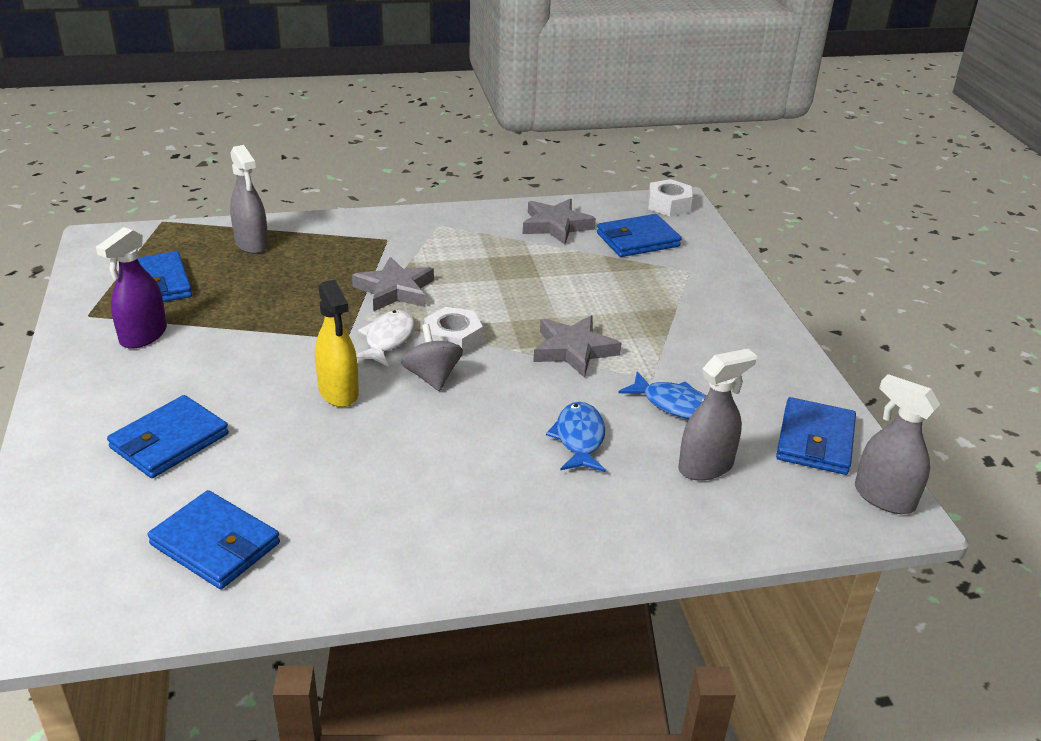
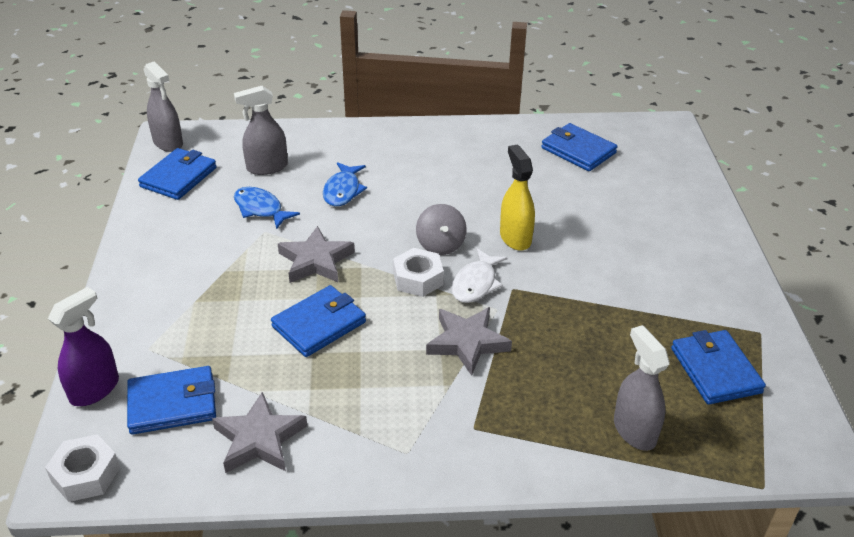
camera: 170 degrees left, 5 degrees up
purple spray bottle [96,227,167,349] -> purple spray bottle moved to [48,287,119,406]
blue wallet [107,395,229,478] -> blue wallet moved to [271,285,366,357]

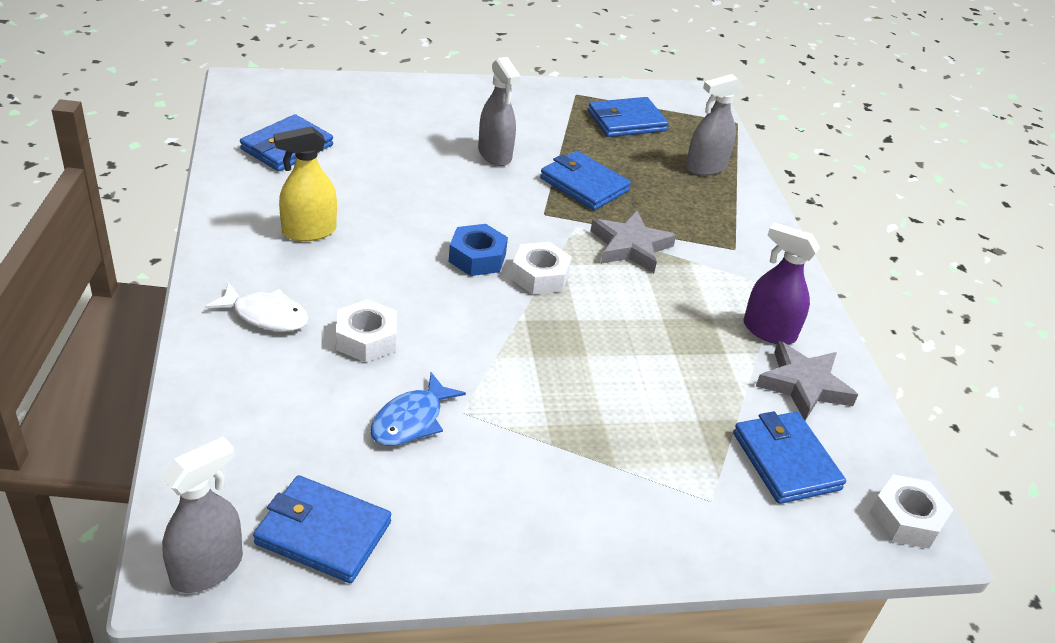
camera: 100 degrees left, 0 degrees up
purple spray bottle [48,287,119,406] -> purple spray bottle moved to [743,222,820,345]
grey spray bottle [234,86,288,175] -> grey spray bottle moved to [478,57,521,166]
blue wallet [271,285,366,357] -> blue wallet moved to [540,151,631,210]
grey star [278,226,355,283] -> none
blue fish [323,162,367,206] -> white nut [336,299,397,362]
grey spinning top [416,204,467,255] -> blue nut [449,224,508,276]
white fish [451,248,508,303] -> white fish moved to [205,282,309,332]
yellow spray bottle [500,145,535,251] -> yellow spray bottle moved to [273,126,337,241]

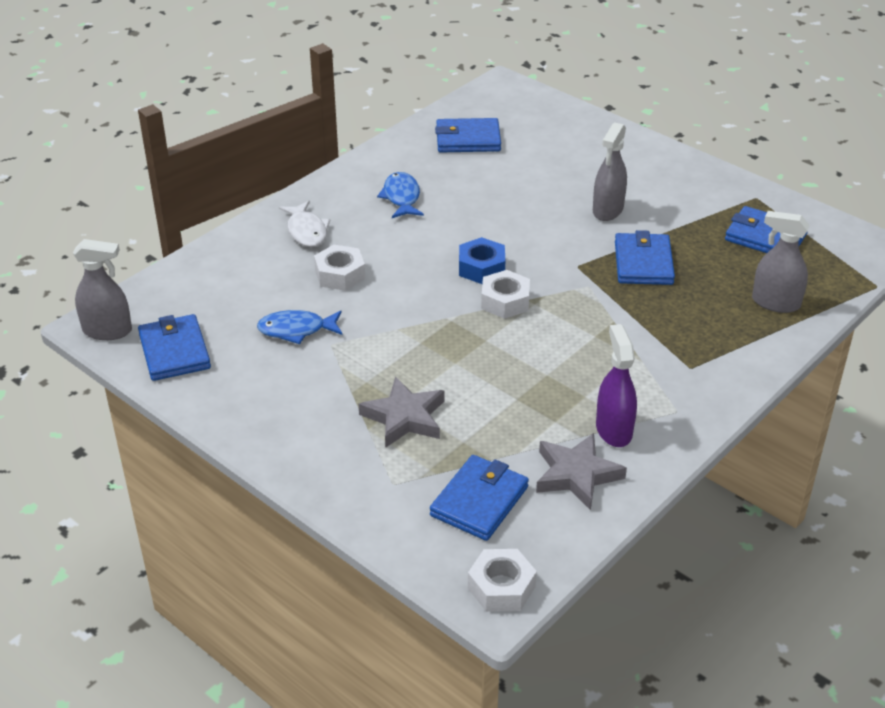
camera: 55 degrees right, 0 degrees up
yellow spray bottle [273,126,337,241] -> blue fish [377,172,424,218]
grey star [590,210,676,273] -> grey star moved to [358,376,445,448]

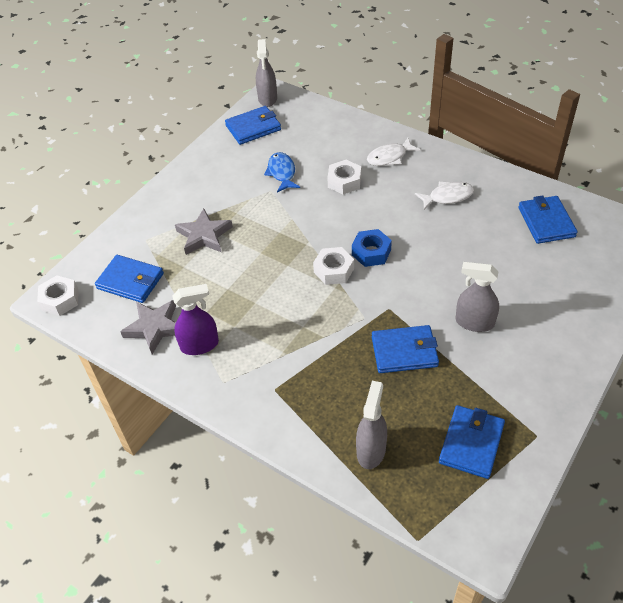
camera: 85 degrees right, 10 degrees up
blue fish [377,172,424,218] -> white fish [415,182,474,210]

